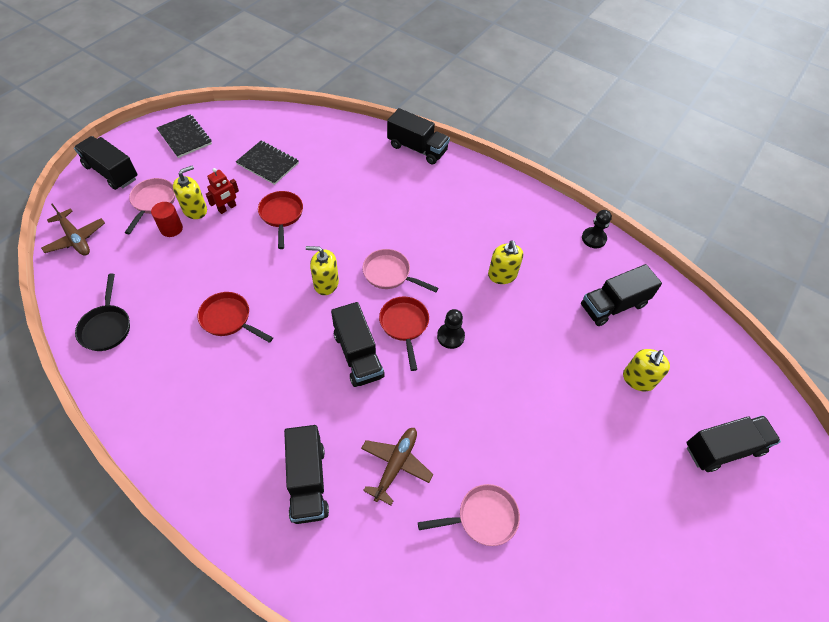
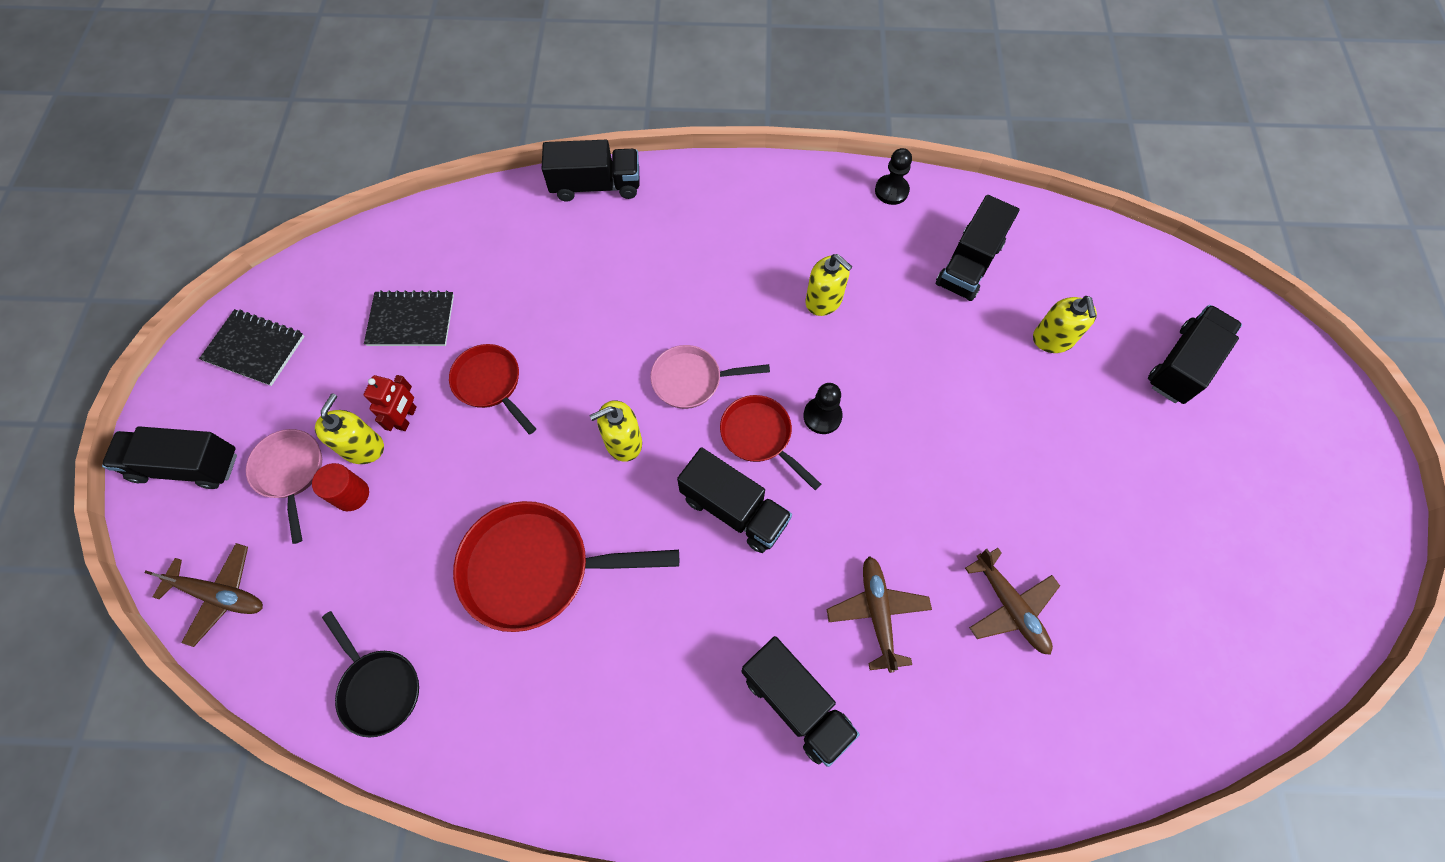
camera: 30 degrees left, 10 degrees up
red pan [197,292,273,343] -> red pan [453,501,679,632], size x1.69
pink pan [418,484,520,546] -> brown plane [965,548,1060,655]

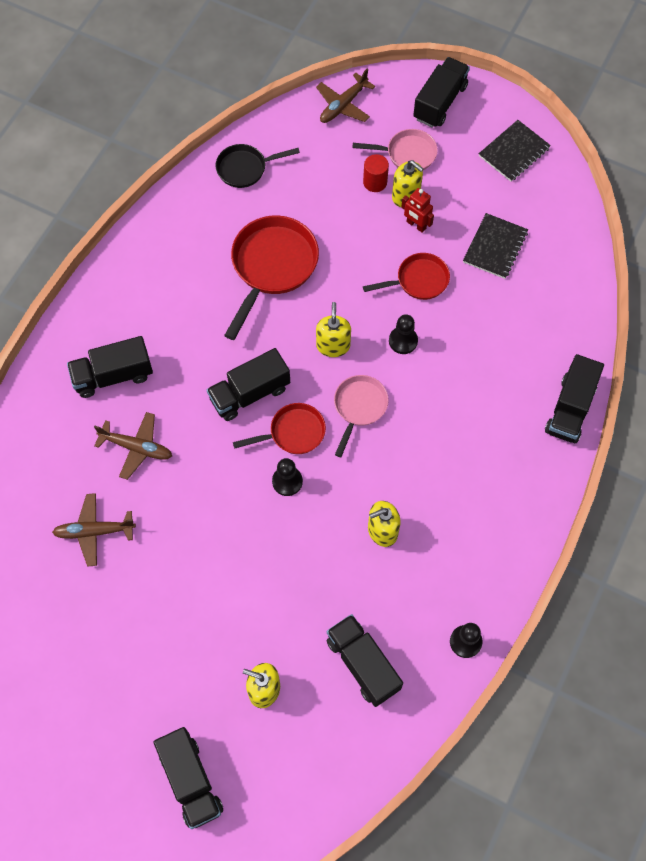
camera: 115 degrees right, 0 degrees up
none -> black pawn [389,314,418,354]

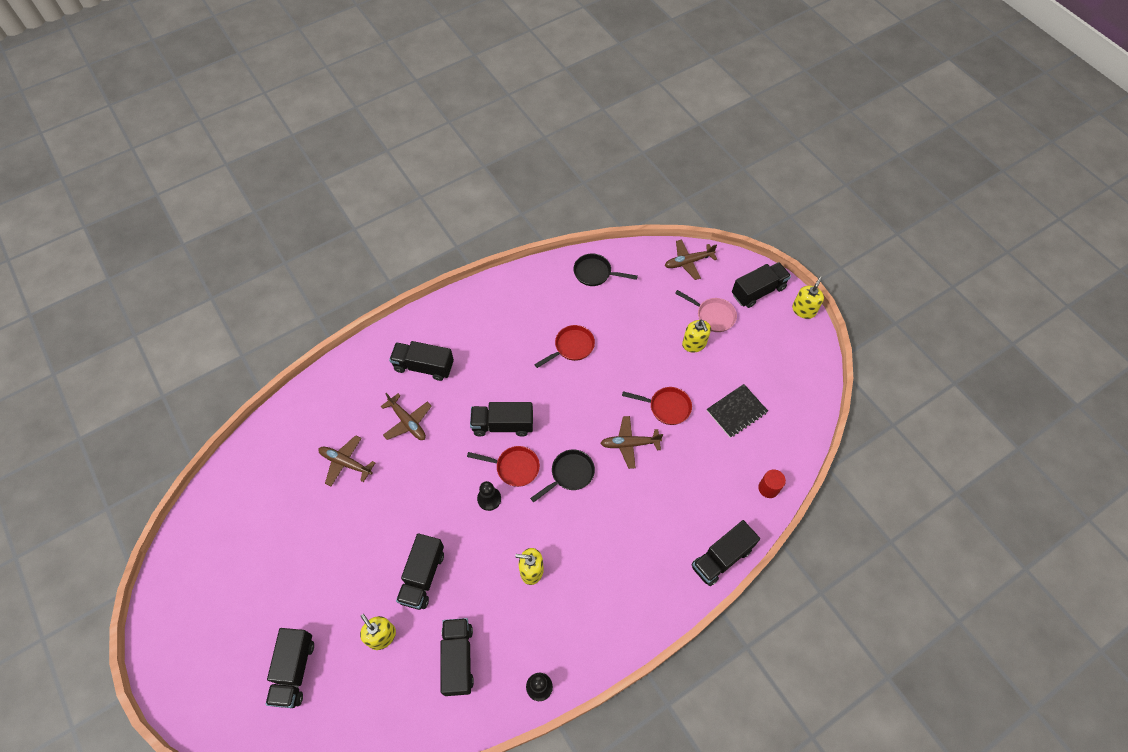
camera: 30 degrees right, 5 degrees down
red pan [224,215,319,340] -> red pan [534,325,595,368], size x0.59
yellow soap dispenser [316,302,351,357] -> yellow soap dispenser moved to [792,276,824,319]
pink pan [334,375,389,457] -> black pan [530,449,595,502]
red cylinder [363,154,389,192] -> red cylinder moved to [758,470,786,498]
black pawn [389,314,418,354] -> brown plane [600,416,663,469]
red robot [401,188,434,233] -> none
black notebook [479,120,551,182] -> none
none -> black truck [396,533,444,610]

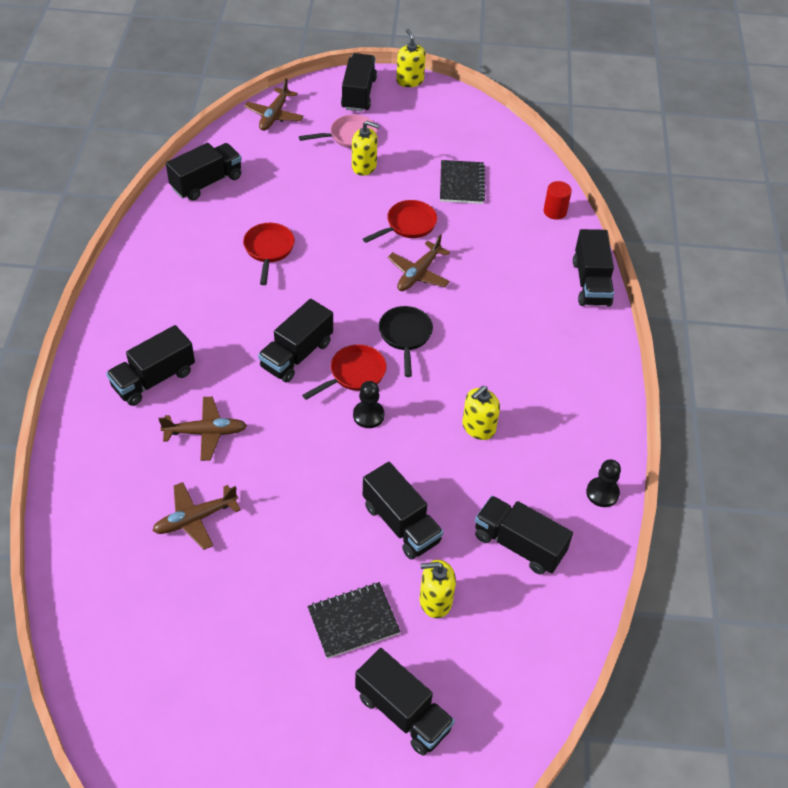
camera: 55 degrees left, 10 degrees down
black pan [573,254,638,286] -> black truck [166,143,242,201]
none -> black notebook [307,582,401,659]

